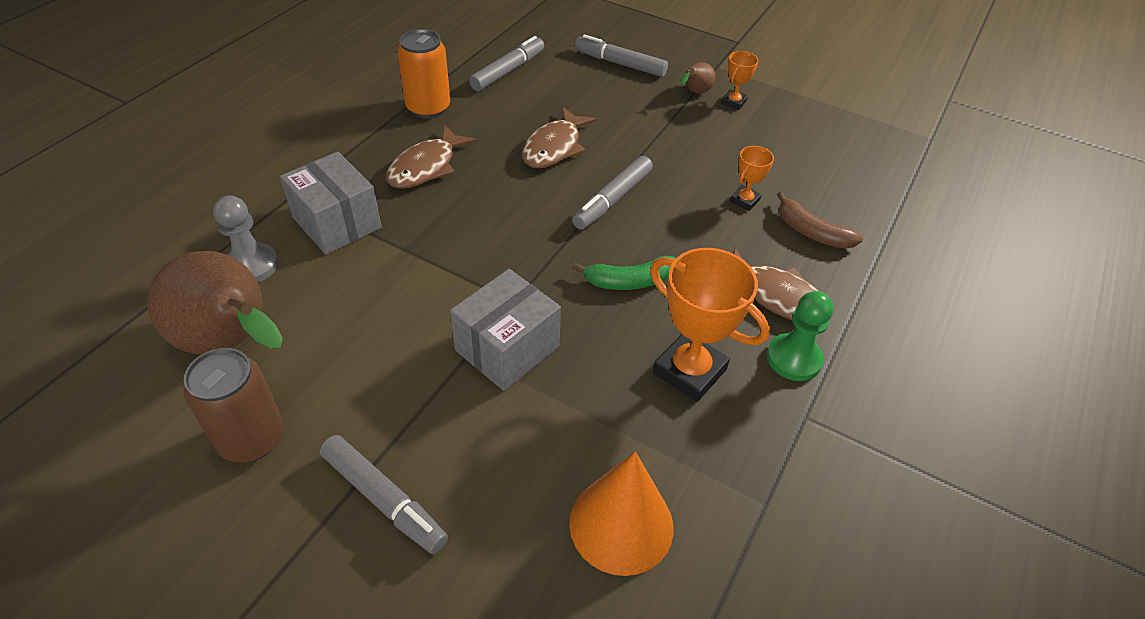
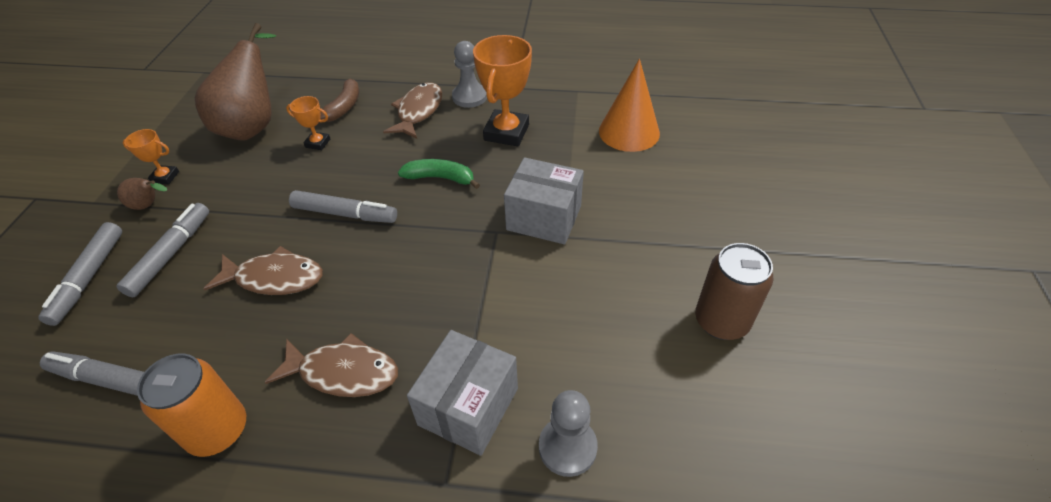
camera: 110 degrees left, 0 degrees up
brown pear [147,251,283,354] -> brown pear moved to [195,23,276,140]
grey marker [320,435,448,554] -> grey marker moved to [116,203,209,298]
green banana [573,256,676,290] -> green banana turned 45 degrees counterclockwise [398,159,480,189]
green pawn [767,291,833,381] -> grey pawn [452,41,487,108]

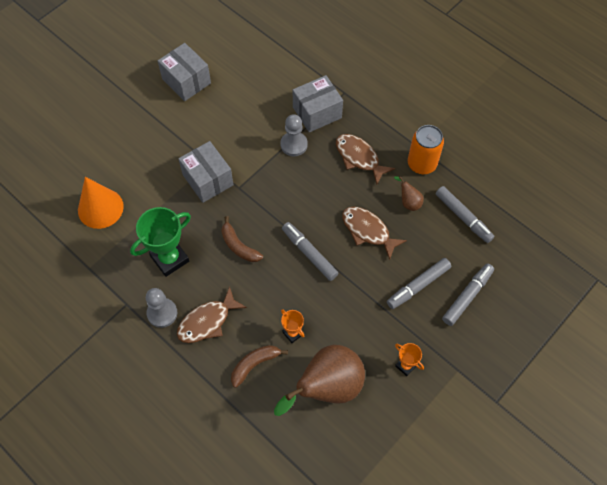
camera: 145 degrees left, 15 degrees up
brown pear [117,178,167,210] -> brown pear moved to [394,176,424,211]
green banana [398,159,480,189] -> brown banana [221,216,263,262]
orange trophy [473,35,532,146] -> green trophy [130,207,191,277]
grey pawn [539,390,598,477] -> grey pawn moved to [281,114,308,156]
brown can [695,243,773,340] -> grey box [158,43,211,101]

